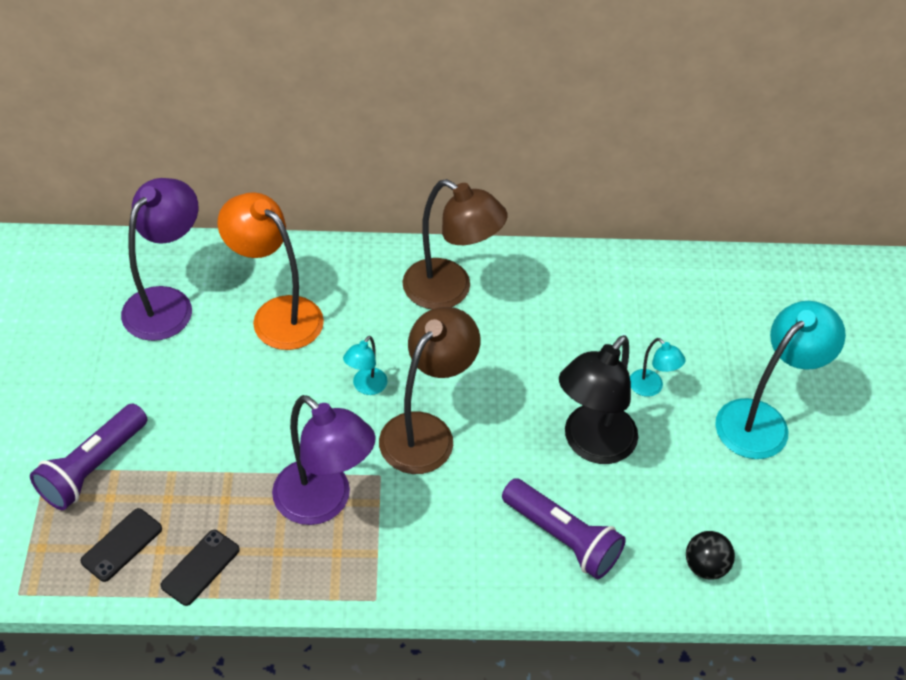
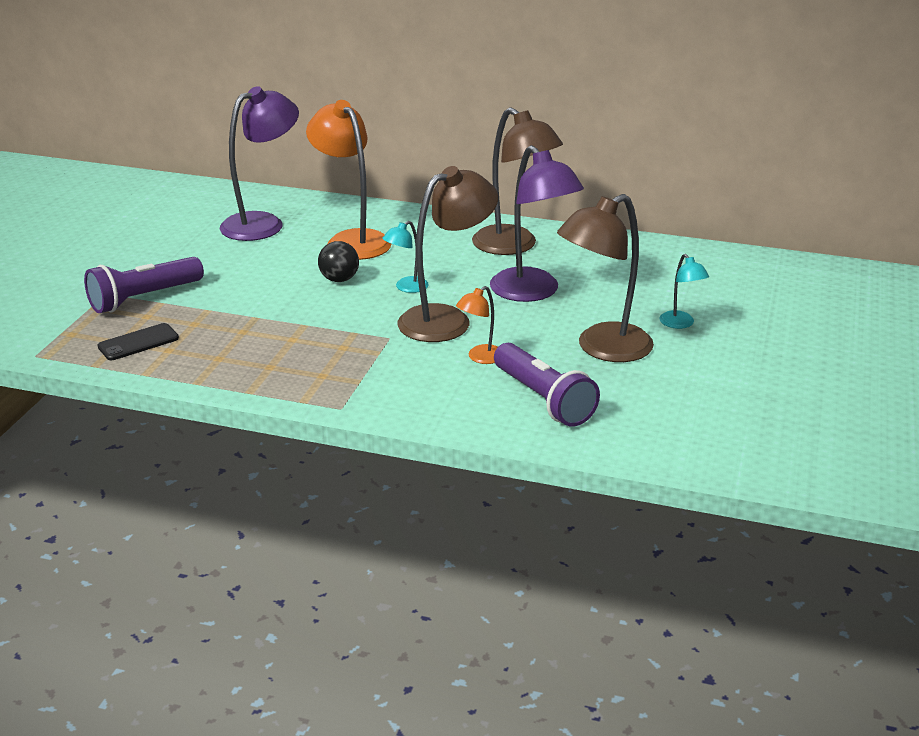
camera: 20 degrees right, 20 degrees down
black phone [161,530,240,606] -> none
purple lamp [272,395,376,525] -> purple lamp moved to [490,145,584,302]
black lamp [559,335,638,464] -> brown lamp [557,194,654,362]
black ball [686,531,735,580] -> black ball moved to [318,241,359,282]
turquoise lamp [715,301,846,459] -> none
none -> orange lamp [456,286,498,364]

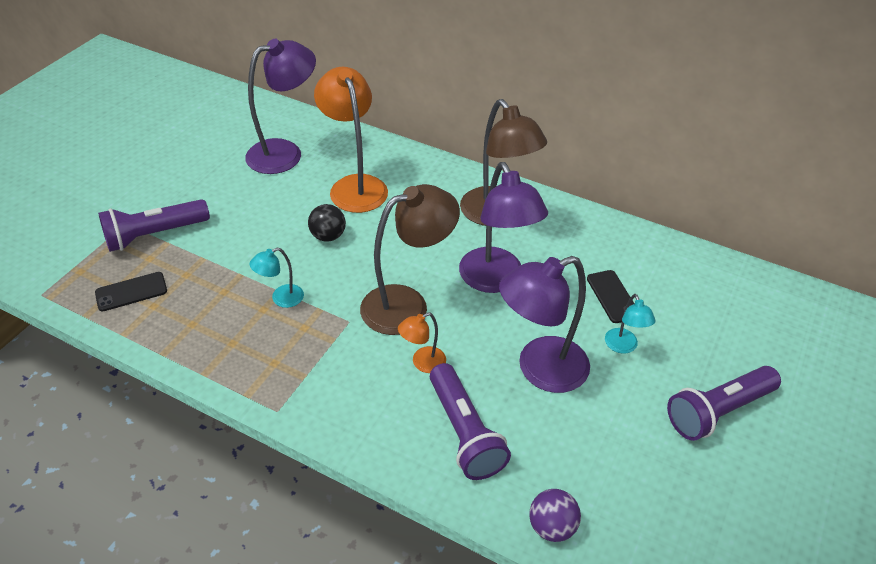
camera: 10 degrees right, 15 degrees up
turquoise lamp [382,221,429,293] -> turquoise lamp moved to [249,248,304,308]
brown lamp [557,194,654,362] -> purple lamp [499,256,590,393]
none -> purple ball [529,489,581,542]
none -> black phone [587,270,634,323]
none -> purple flashlight [667,366,781,441]

